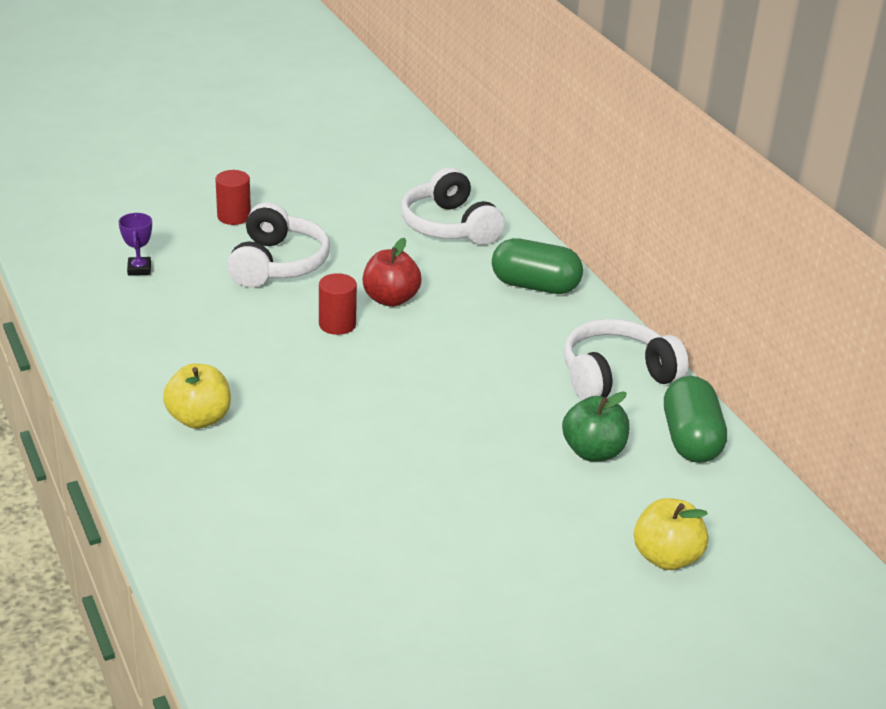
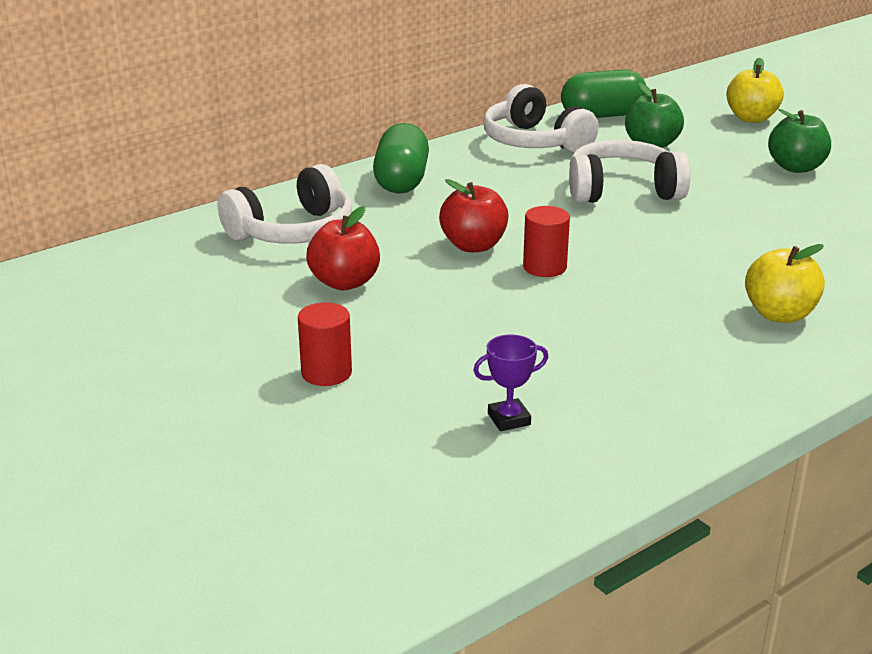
camera: 100 degrees left, 5 degrees down
white headphones [227,202,330,288] -> white headphones moved to [569,140,691,203]
none -> red apple [306,206,380,290]
none -> green apple [768,109,831,173]

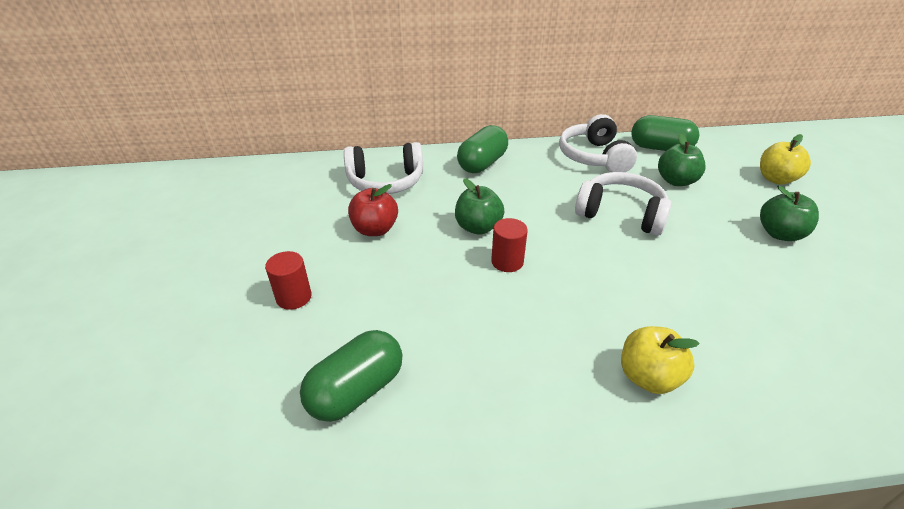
camera: 30 degrees right, 10 degrees up
red apple [439,179,509,252] -> green apple [455,178,505,235]
purple trophy [473,335,548,431] -> green capsule [300,330,403,422]

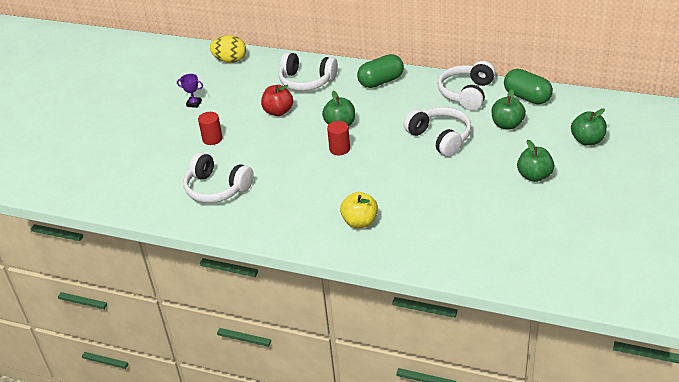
camera: 30 degrees right, 0 degrees up
green capsule [300,330,403,422] -> white headphones [183,152,254,203]
yellow apple [760,134,811,185] -> green apple [571,109,607,145]
none -> purple trophy [177,74,203,108]
none -> yellow egg [210,35,246,63]

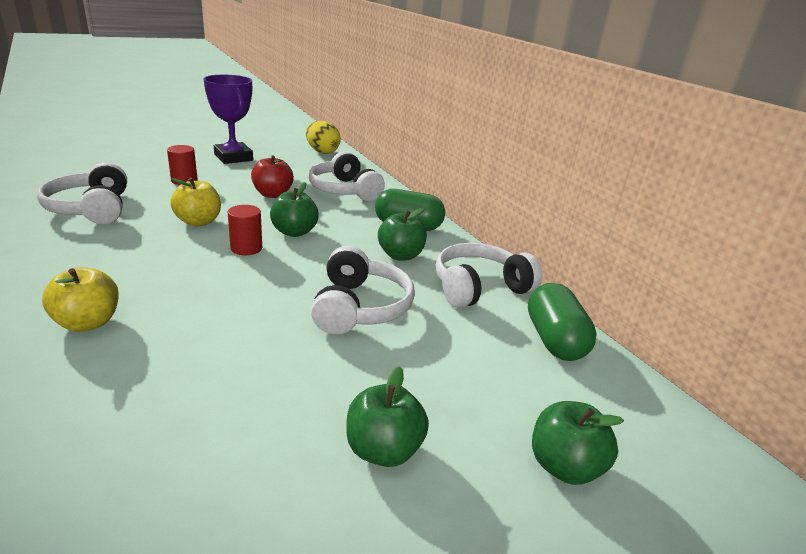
camera: 35 degrees right, 10 degrees down
purple trophy [177,74,203,108] -> purple trophy [203,75,253,164], size x2.18
green apple [492,89,526,130] -> green apple moved to [378,208,427,261]
none -> yellow apple [170,178,221,226]

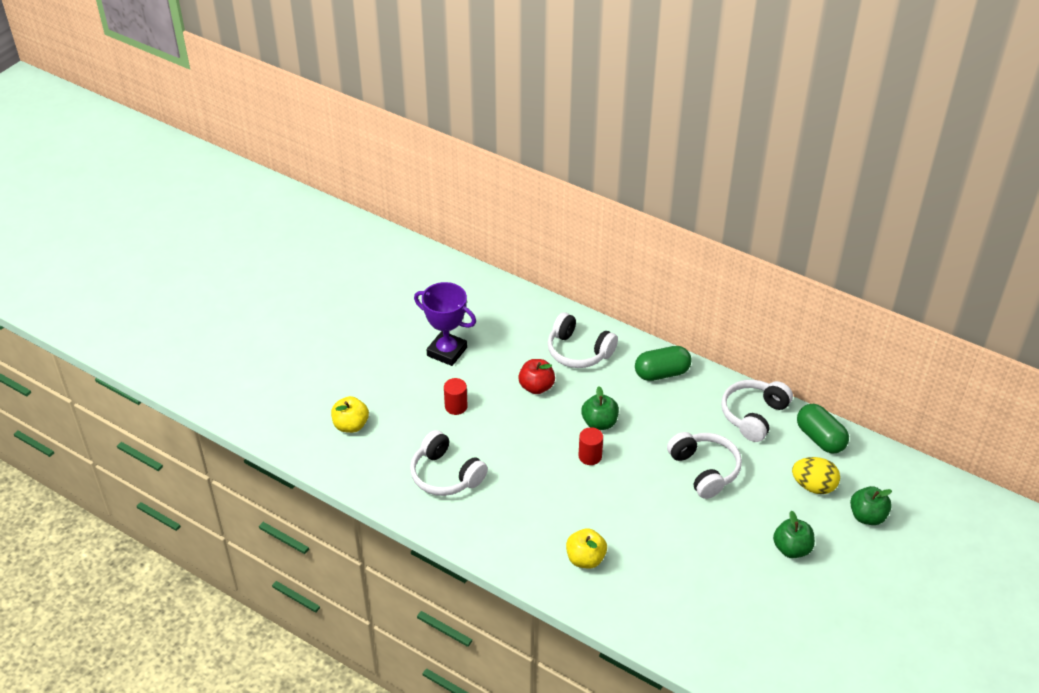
camera: 25 degrees left, 15 degrees up
yellow apple [170,178,221,226] -> yellow apple moved to [331,396,369,433]
yellow egg [306,121,341,154] -> yellow egg moved to [792,457,840,494]
green apple [378,208,427,261] -> none

